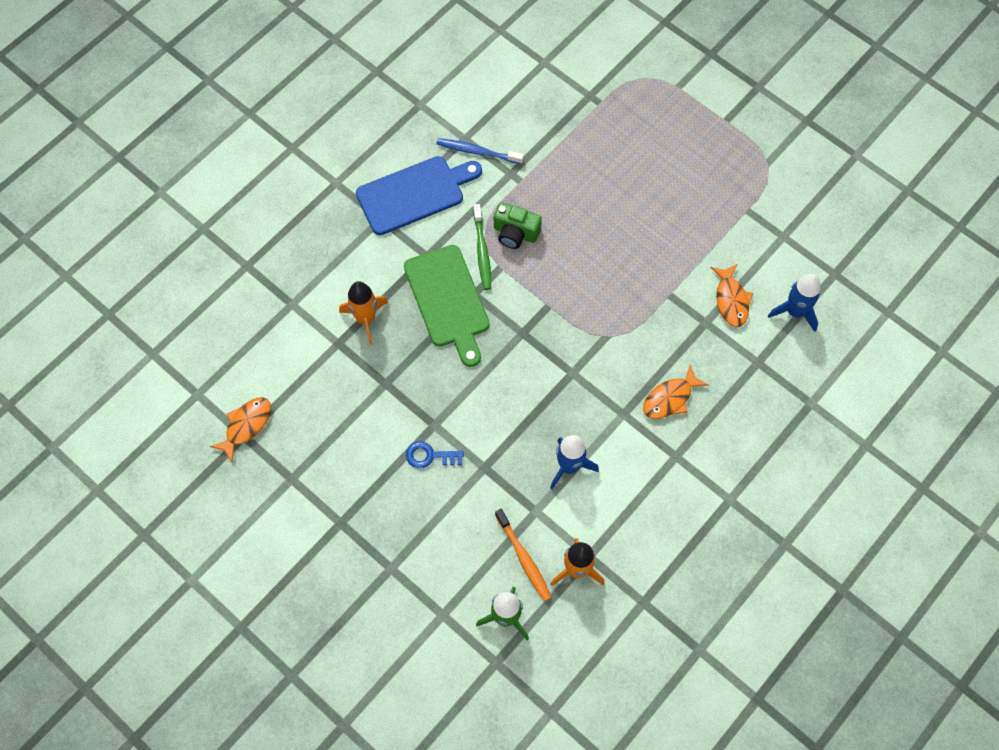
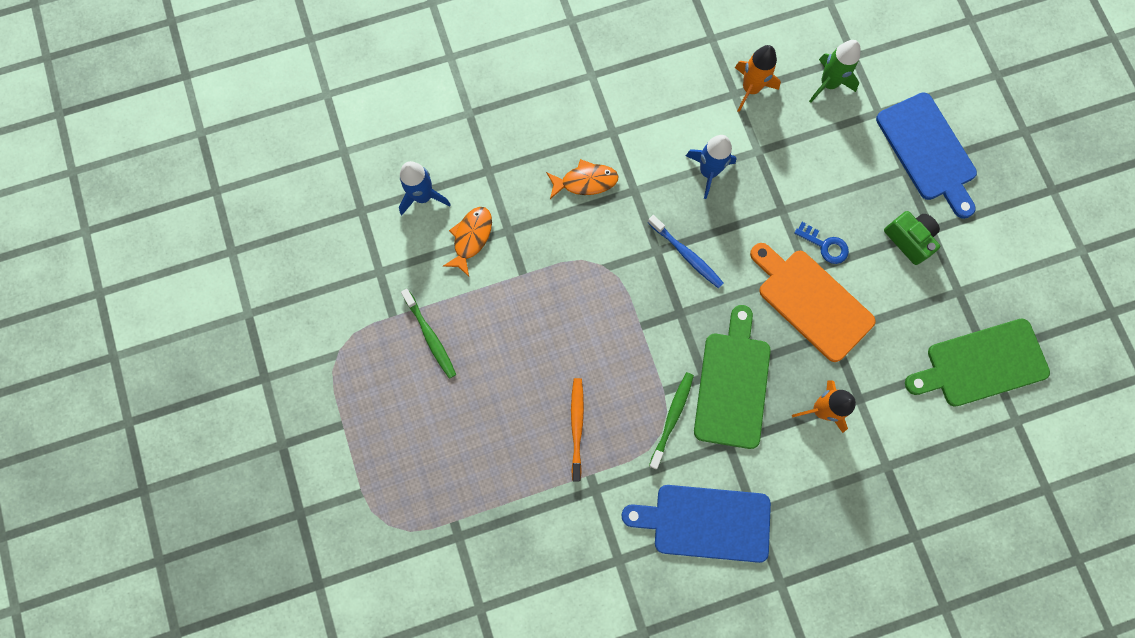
camera: 150 degrees left, 10 degrees up
orange fish [210,397,271,462] -> green cutting board [905,318,1050,407]
blue toothbrush [436,138,524,164] -> blue toothbrush moved to [648,215,723,289]
green camera [494,202,542,249] -> green camera moved to [884,211,940,265]
orange toothbrush [495,509,551,601] -> orange toothbrush moved to [571,378,584,482]
none -> green toothbrush [401,289,456,379]
none -> orange cutting board [750,243,876,362]
none -> blue cutting board [876,92,977,219]

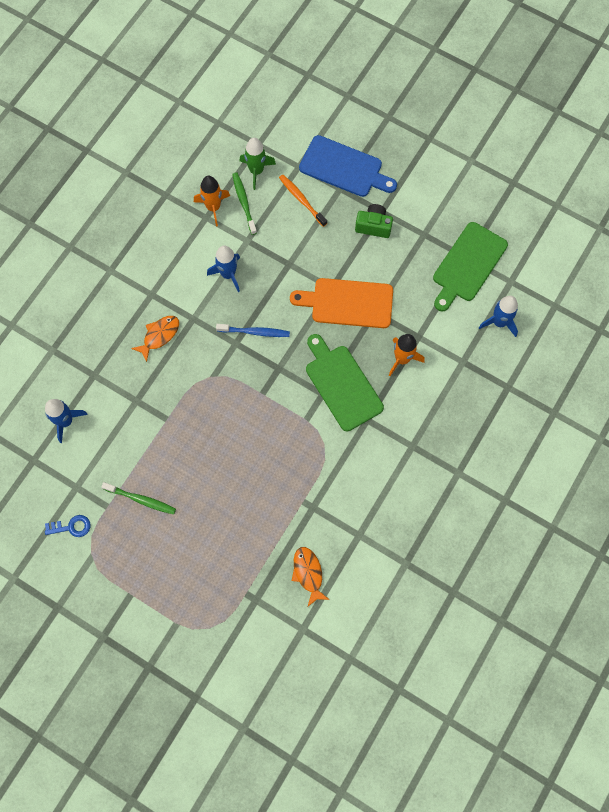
camera: 40 degrees left, 5 degrees down
orange fish [443,207,492,276] -> orange fish moved to [292,547,330,606]
orange toothbrush [571,378,584,482] -> orange toothbrush moved to [279,174,327,227]
blue cutting board [622,485,771,563] -> none
green toothbrush [649,372,694,469] -> green toothbrush moved to [232,172,257,235]
blue key [794,222,849,264] -> blue key moved to [45,515,91,537]
none -> blue rocket [479,296,518,337]

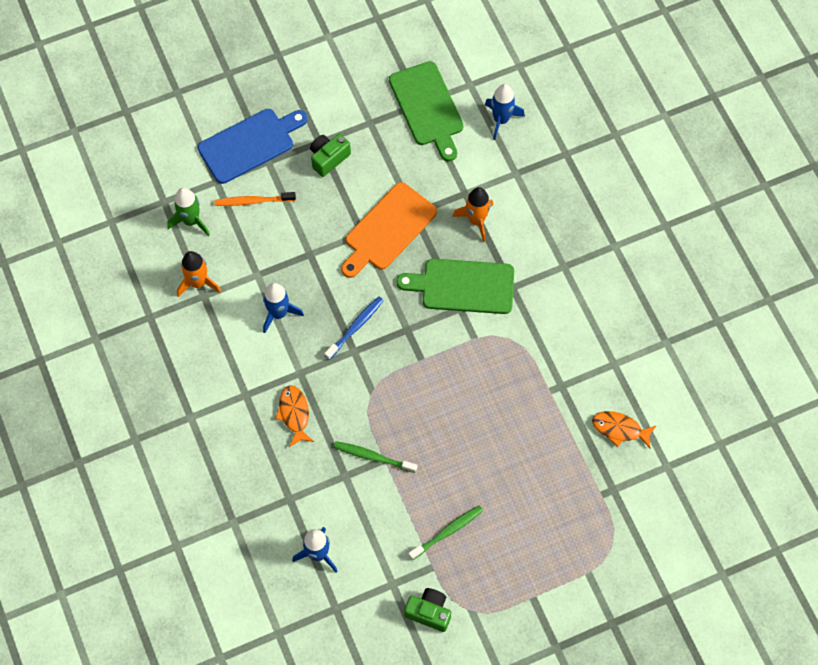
camera: 55 degrees left, 5 degrees down
blue key [45,515,91,537] -> green camera [404,588,451,632]
green toothbrush [232,172,257,235] -> green toothbrush moved to [334,441,418,473]

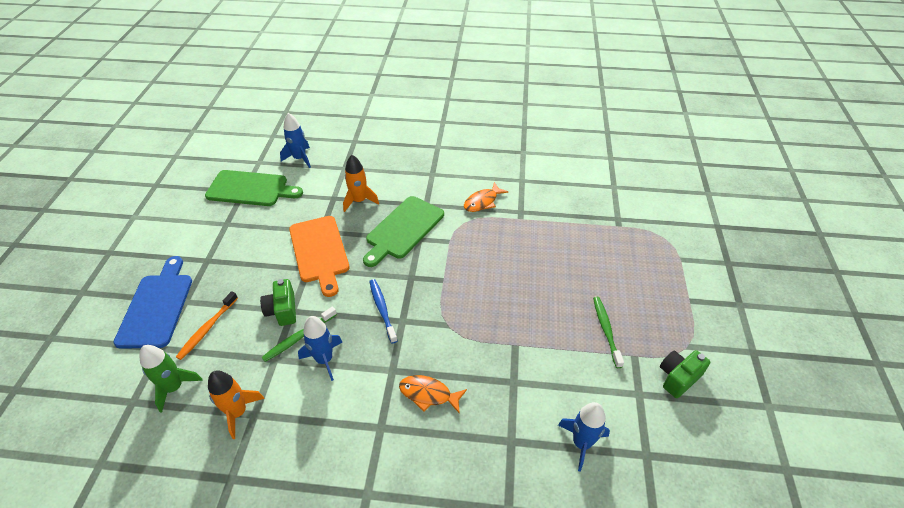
camera: 60 degrees left, 20 degrees down
green camera [310,134,351,177] -> green camera moved to [260,279,296,326]
green toothbrush [334,441,418,473] -> green toothbrush moved to [261,307,337,362]
orange fish [592,411,656,449] -> orange fish moved to [464,182,509,212]

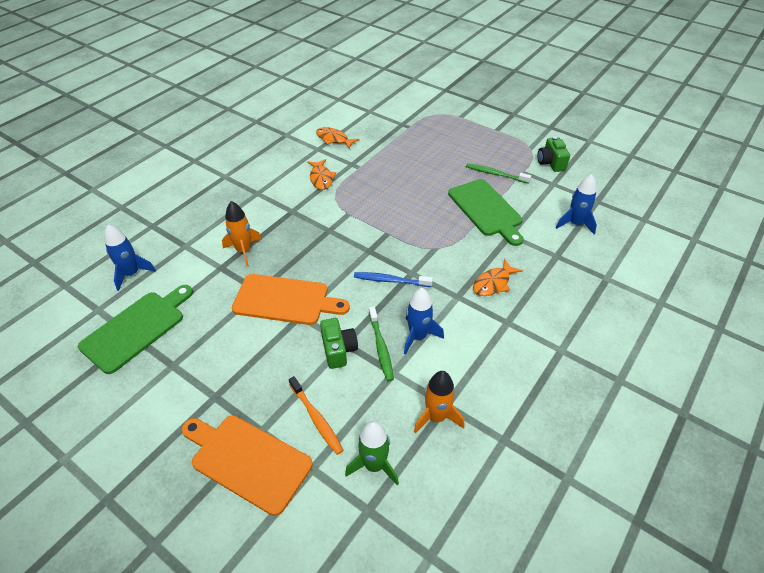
camera: 60 degrees left, 0 degrees up
blue cutting board [113,256,192,349] -> orange cutting board [182,415,313,516]
green camera [260,279,296,326] -> green camera turned 120 degrees counterclockwise [320,318,358,369]
green cutting board [363,196,444,267] -> green cutting board moved to [448,179,524,246]
none -> orange fish [316,127,359,149]

